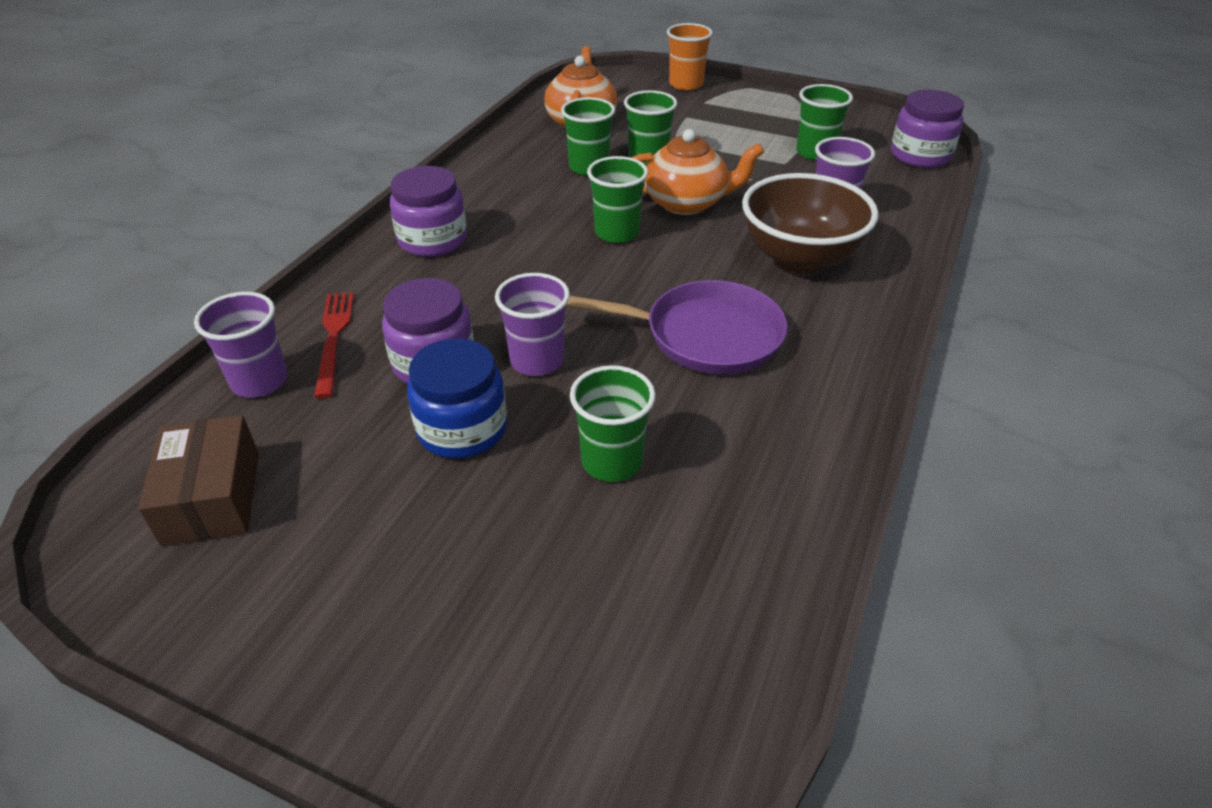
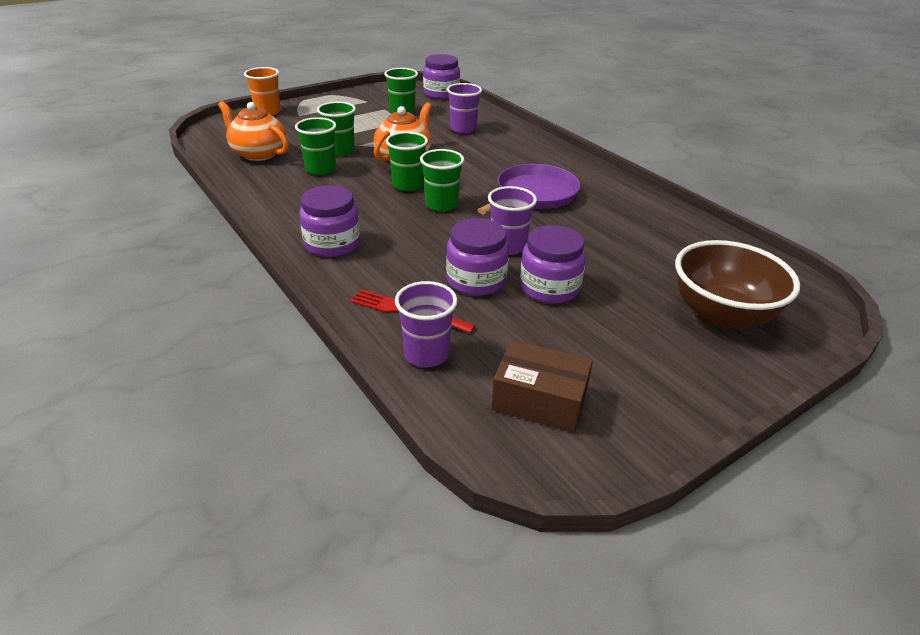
camera: 60 degrees left, 5 degrees down
blue jar [407,338,507,459] -> purple jar [520,225,586,304]
green cup [570,365,655,482] -> green cup moved to [420,149,464,212]
brown bowl [742,173,879,273] -> brown bowl moved to [675,240,800,330]

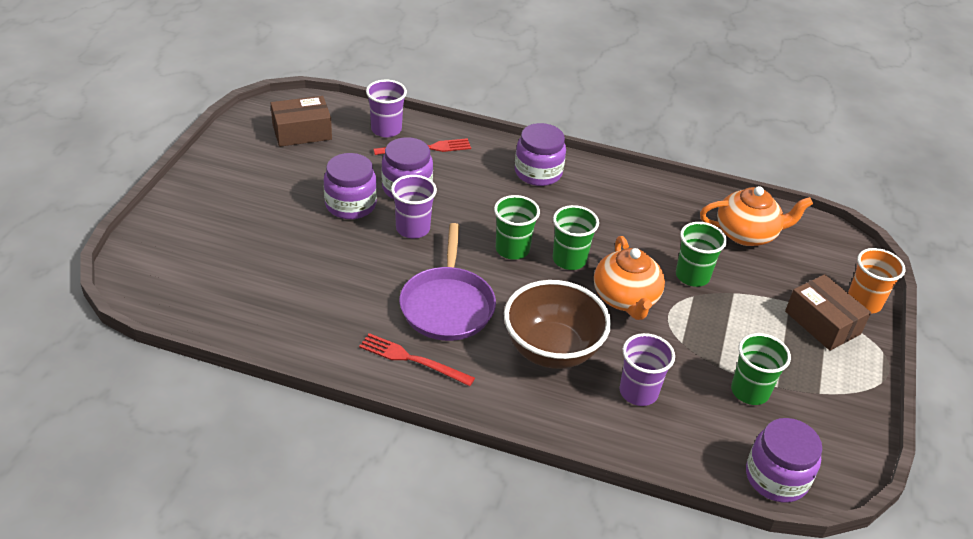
camera: 140 degrees right, 5 degrees up
green cup [295,117,336,175] -> none
brown bowl [675,240,800,330] -> brown bowl moved to [504,280,611,369]
none -> red fork [359,333,475,386]
none -> brown box [785,274,871,351]

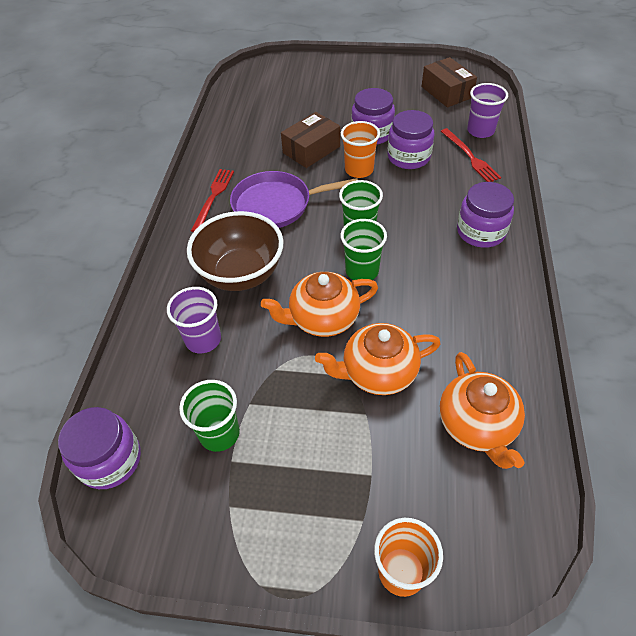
camera: 85 degrees right, 10 degrees up
purple cup [391,175,437,238] -> orange cup [341,121,380,178]
green cup [676,222,727,287] -> orange teapot [315,323,441,395]
brown box [785,274,871,351] -> brown box moved to [281,112,340,168]

